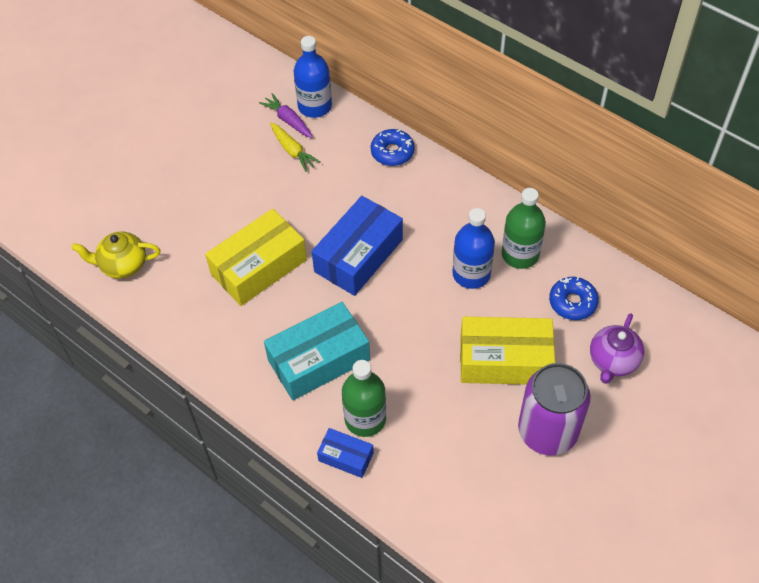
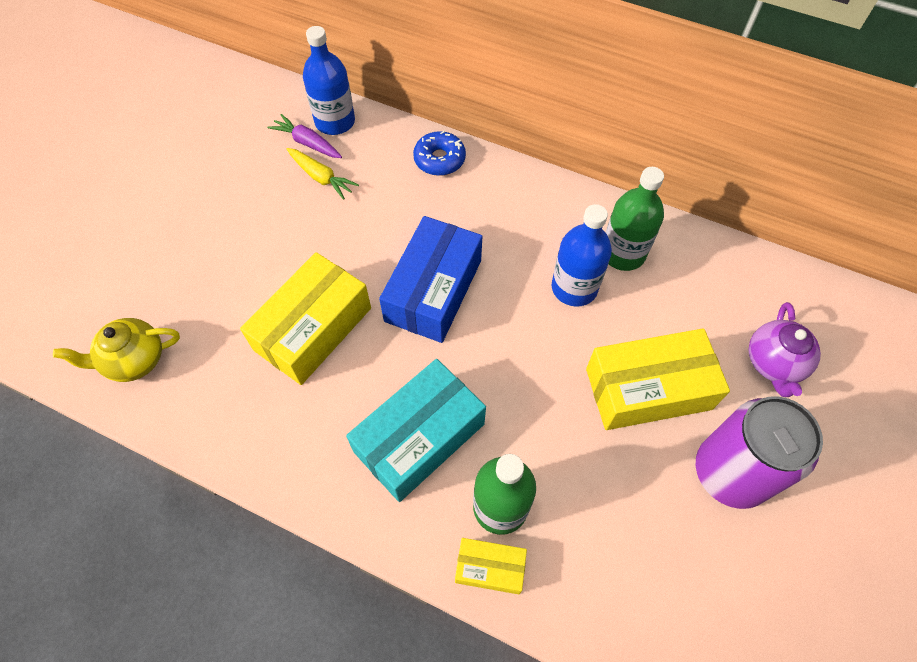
camera: 15 degrees left, 5 degrees up
blue box [317,428,374,478] -> yellow box [455,538,527,594]
blue donut [549,277,599,320] -> none

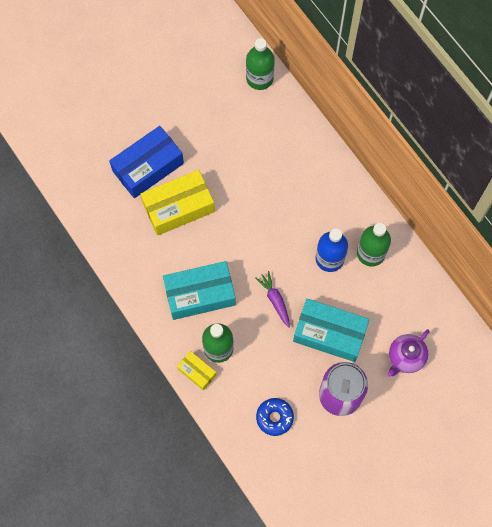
camera: 30 degrees right, 10 degrees up
yellow teapot [53,318,180,382] -> none
purple carrot [267,114,342,158] -> purple carrot moved to [255,271,290,328]
yellow carrot [287,148,359,200] -> none
blue bottle [303,26,355,135] -> green bottle [246,38,275,90]
blue box [379,216,482,343] -> blue box moved to [109,126,184,198]
blue donut [413,131,466,176] -> blue donut moved to [256,398,294,436]
yellow box [586,328,730,430] -> turquoise box [293,299,369,362]

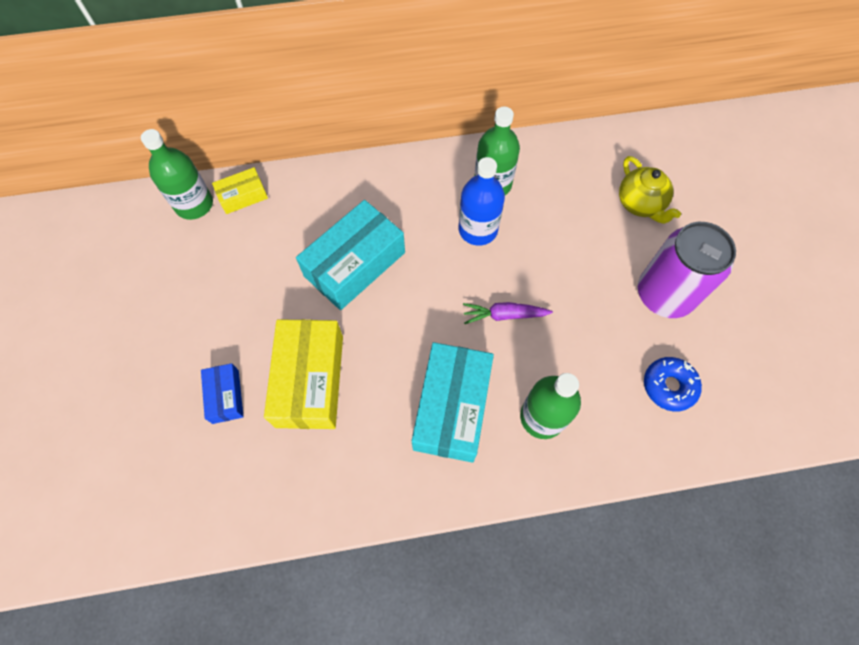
camera: 65 degrees left, 5 degrees down
blue box [109,126,184,198] -> blue box [201,363,244,424], size x0.51
yellow box [177,351,216,390] -> yellow box moved to [212,167,268,214]
turquoise box [293,299,369,362] -> turquoise box moved to [296,200,405,310]
purple teapot [387,330,430,377] -> yellow teapot [619,156,681,224]

